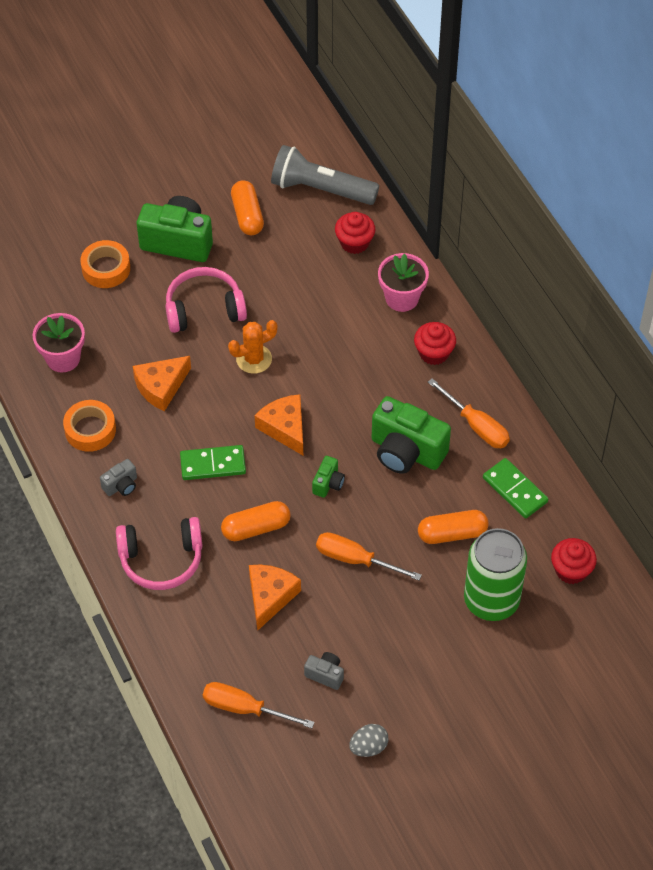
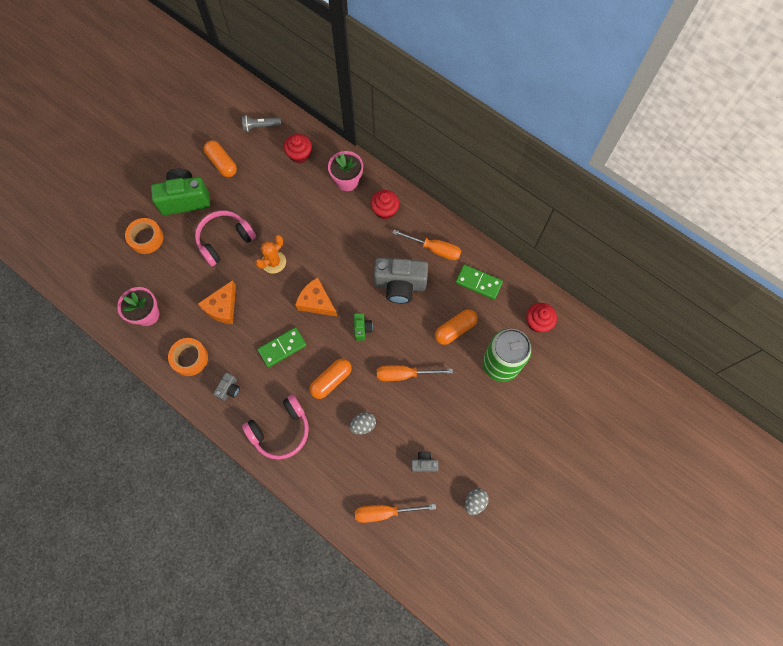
camera: 25 degrees left, 15 degrees up
orange cheese [249,565,301,631] -> grey egg [350,412,376,435]
grey flashlight [271,145,379,205] -> grey flashlight [242,115,281,132], size x0.53
green camera [372,396,451,474] -> grey camera [374,258,428,304]

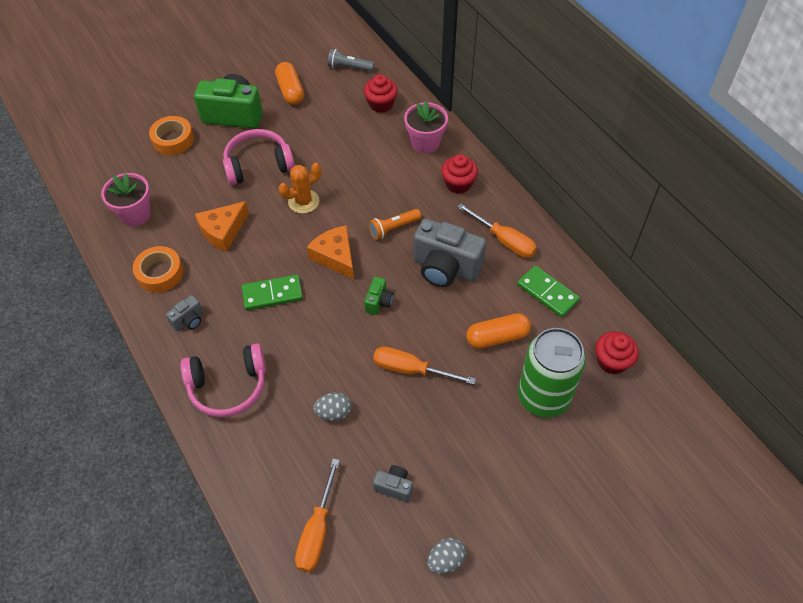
camera: 20 degrees right, 15 degrees down
orange capsule [310,358,352,399] -> none
orange screwdriver [355,504,436,523] -> orange screwdriver turned 90 degrees counterclockwise [295,459,340,572]
none -> orange flashlight [369,209,421,240]

